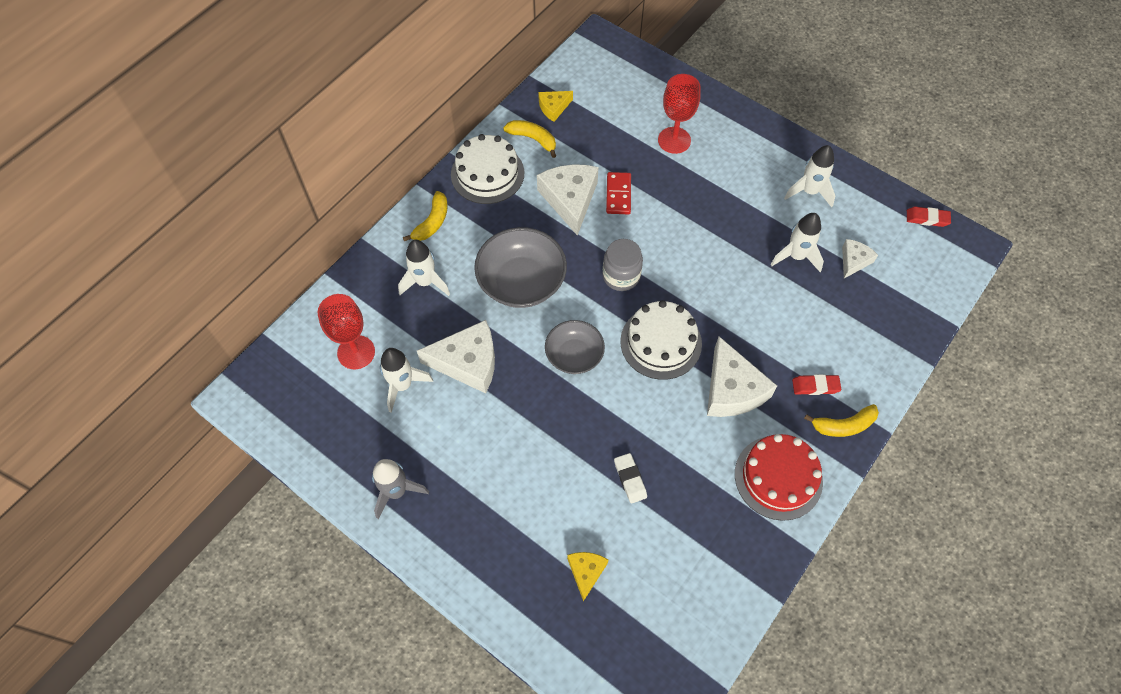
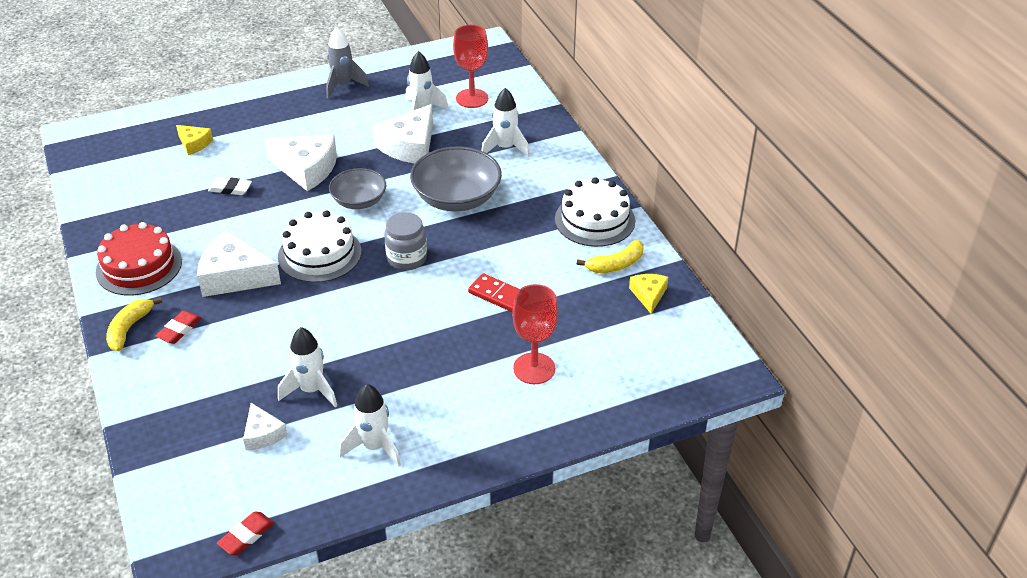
camera: 120 degrees right, 20 degrees down
yellow banana [403,191,448,241] -> none
white cheese [537,165,599,236] -> white cheese moved to [264,134,337,191]

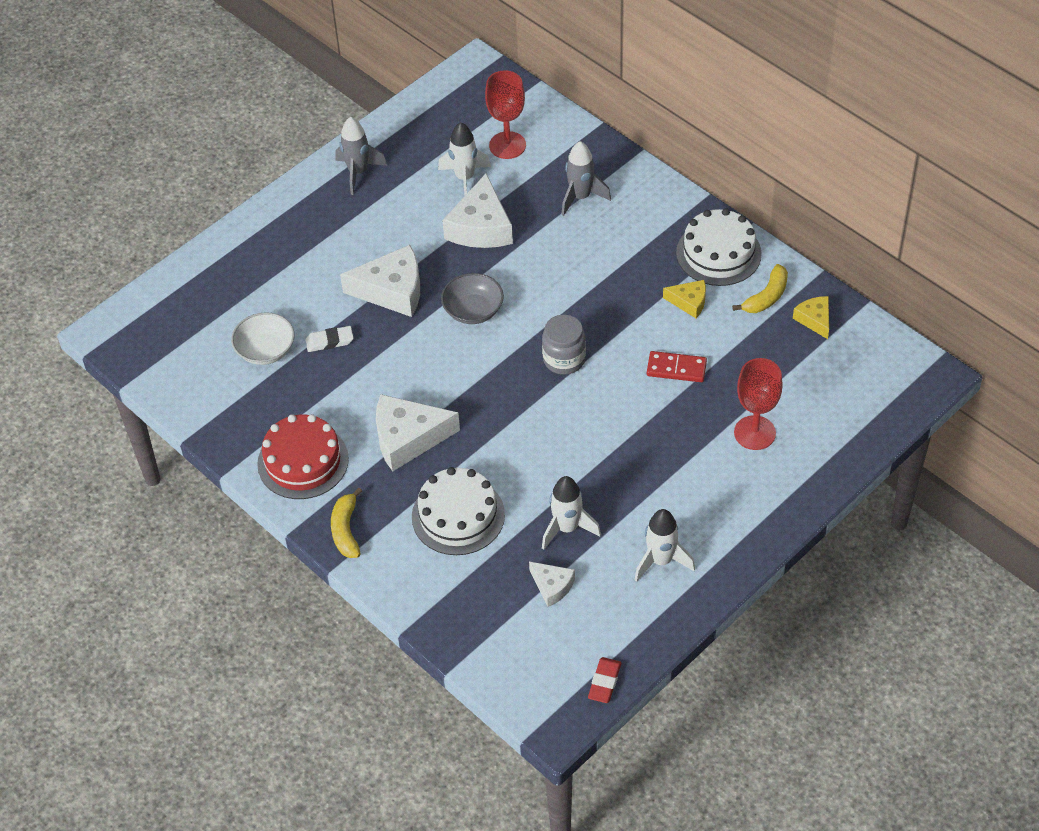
camera: 20 degrees left, 10 degrees up
red eraser [156,310,202,344] -> none
yellow cheese [176,125,213,155] -> yellow cheese moved to [663,280,706,318]
white cake [278,211,362,283] -> white cake moved to [412,467,505,555]
grey bowl [410,147,502,211] -> none
white rocket [481,88,530,158] -> grey rocket [561,141,611,216]
none -> white bowl [231,312,295,365]

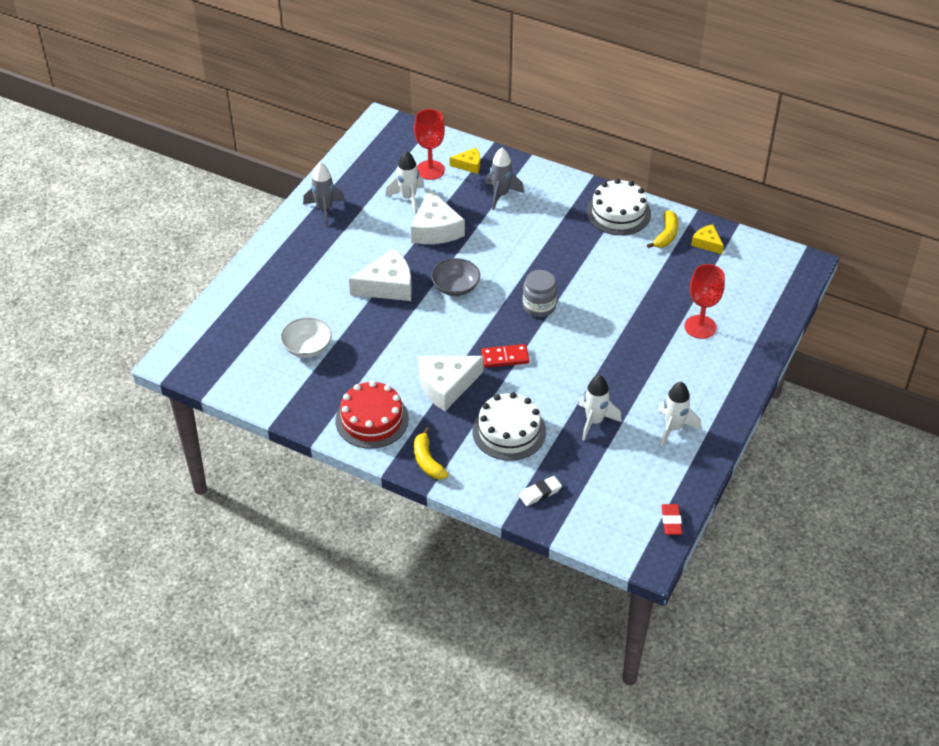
camera: 20 degrees left, 5 degrees down
white eraser [305,326,353,352] -> white eraser moved to [519,476,562,506]
white cheese [529,561,575,607] -> none
red domino [647,351,707,382] -> red domino moved to [481,344,530,368]
yellow cheese [663,280,706,318] -> yellow cheese moved to [450,147,480,174]

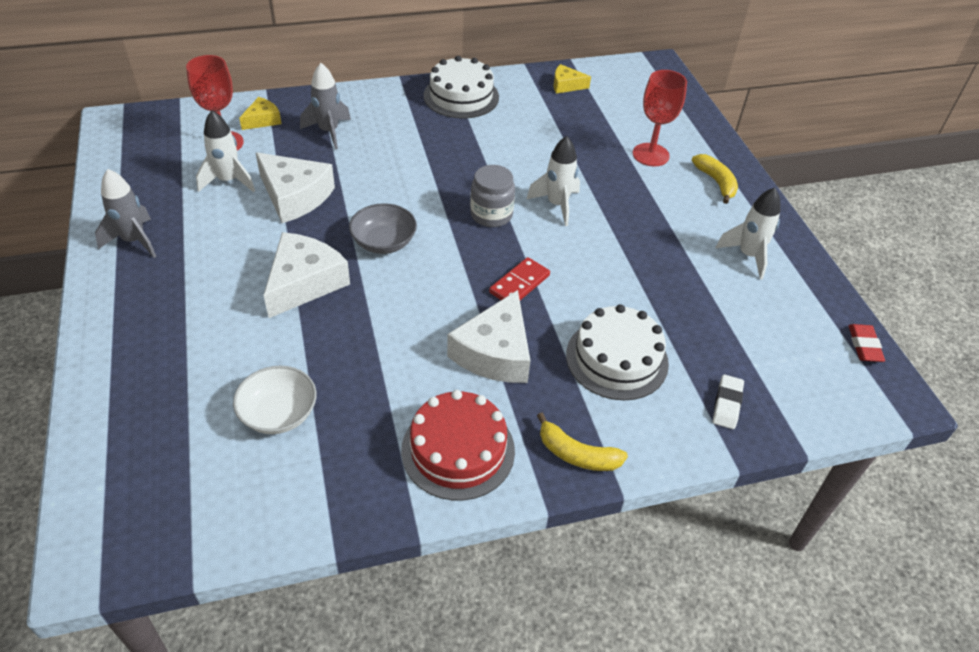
camera: 45 degrees left, 0 degrees up
white rocket [579,375,622,440] -> white rocket moved to [527,136,580,226]
yellow banana [647,211,678,248] -> yellow banana moved to [691,154,738,204]
red eraser [662,504,682,535] -> red eraser turned 45 degrees clockwise [848,324,885,362]

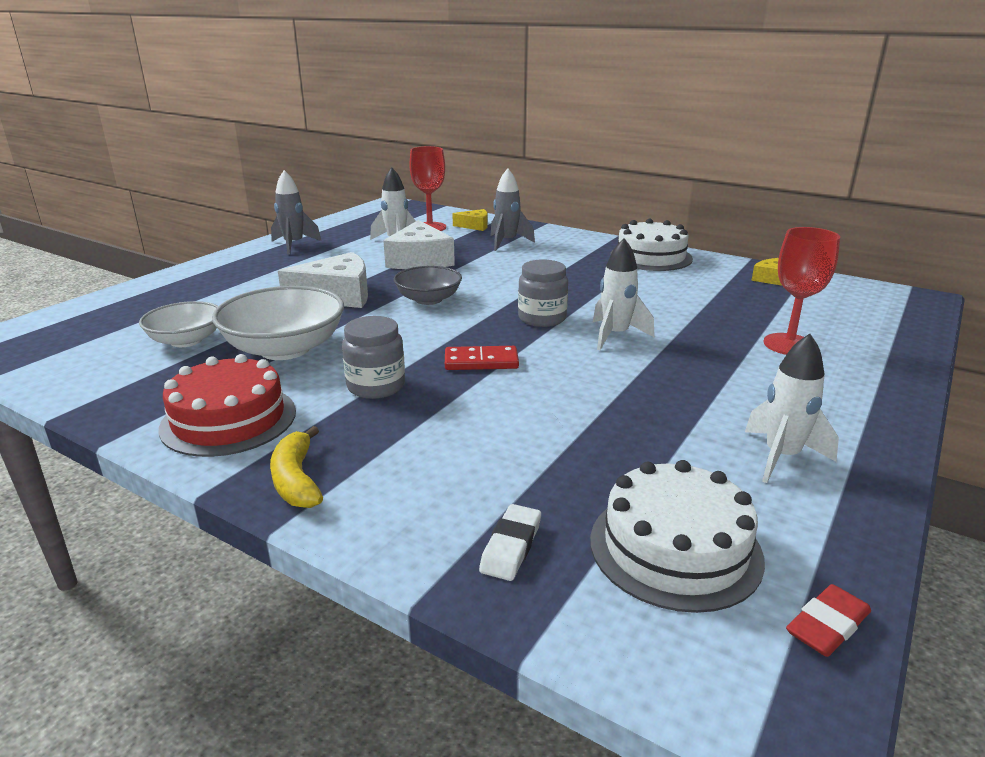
camera: 50 degrees right, 20 degrees down
white cheese [447,290,530,383] -> grey jar [342,316,405,399]
white cake [566,304,669,400] -> white cake moved to [590,460,765,613]
yellow banana [691,154,738,204] -> none
white eraser [713,374,744,429] -> white eraser turned 45 degrees counterclockwise [479,504,541,581]
none -> white bowl [212,286,344,360]

